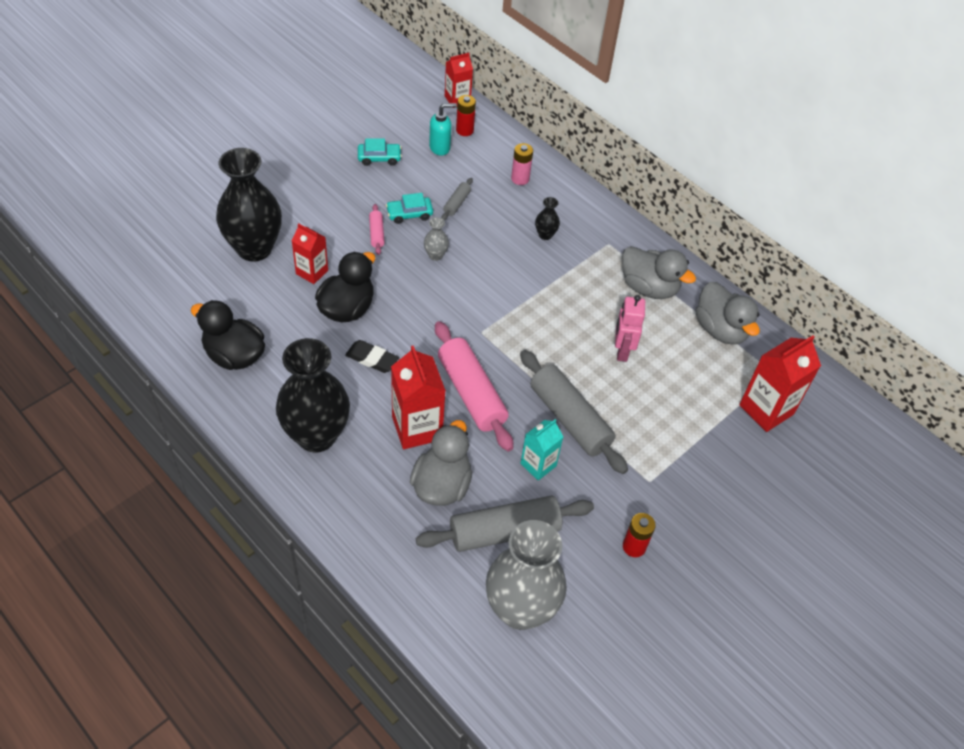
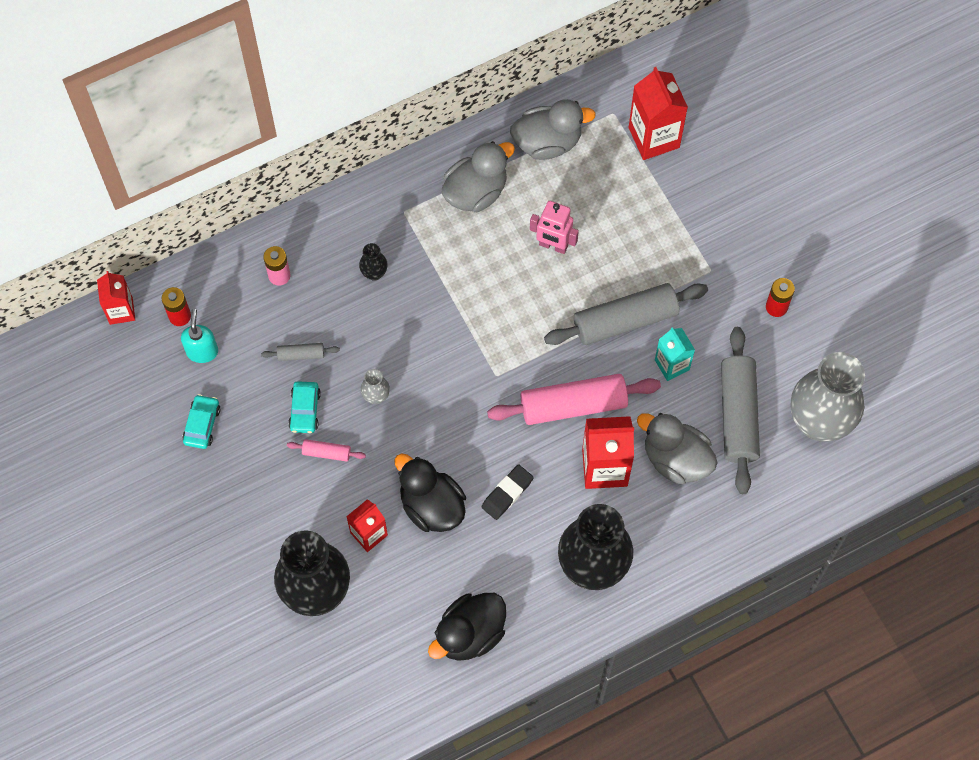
camera: 70 degrees left, 15 degrees up
grey rolling pin [441,178,473,220] -> grey rolling pin turned 45 degrees counterclockwise [261,343,340,361]

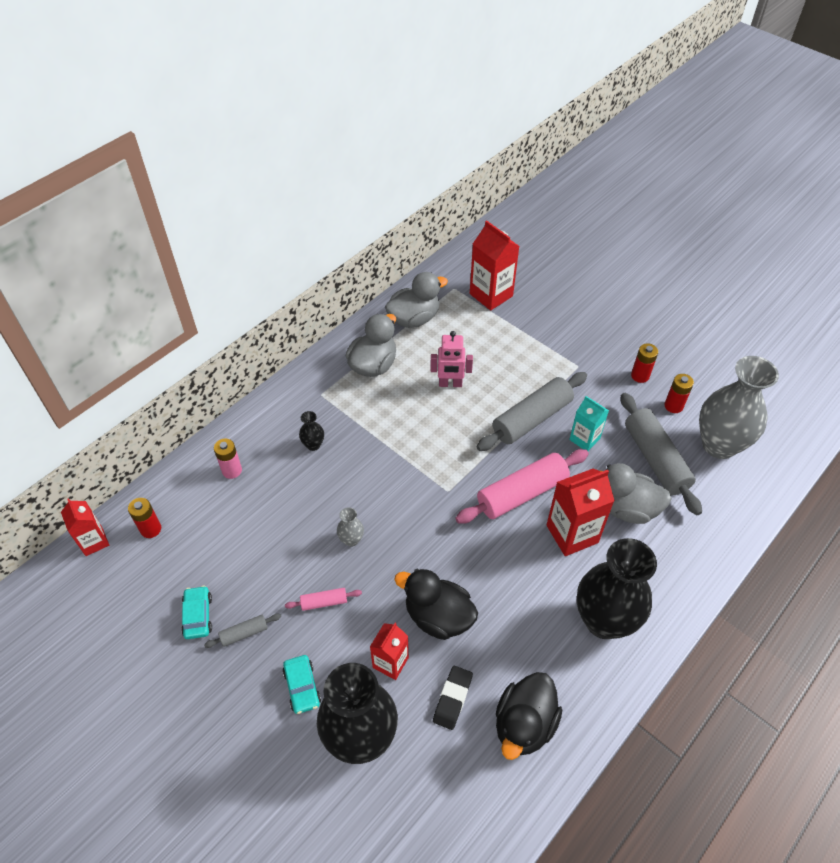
camera: 20 degrees left, 15 degrees down
turquoise soap dispenser [181,309,218,363] -> none
grey rolling pin [261,343,340,361] -> grey rolling pin moved to [204,614,281,648]
turquoise car [288,381,321,433] -> turquoise car moved to [282,655,321,714]
black eraser [481,465,534,520] -> black eraser moved to [433,666,473,730]
none -> red battery [664,374,694,413]

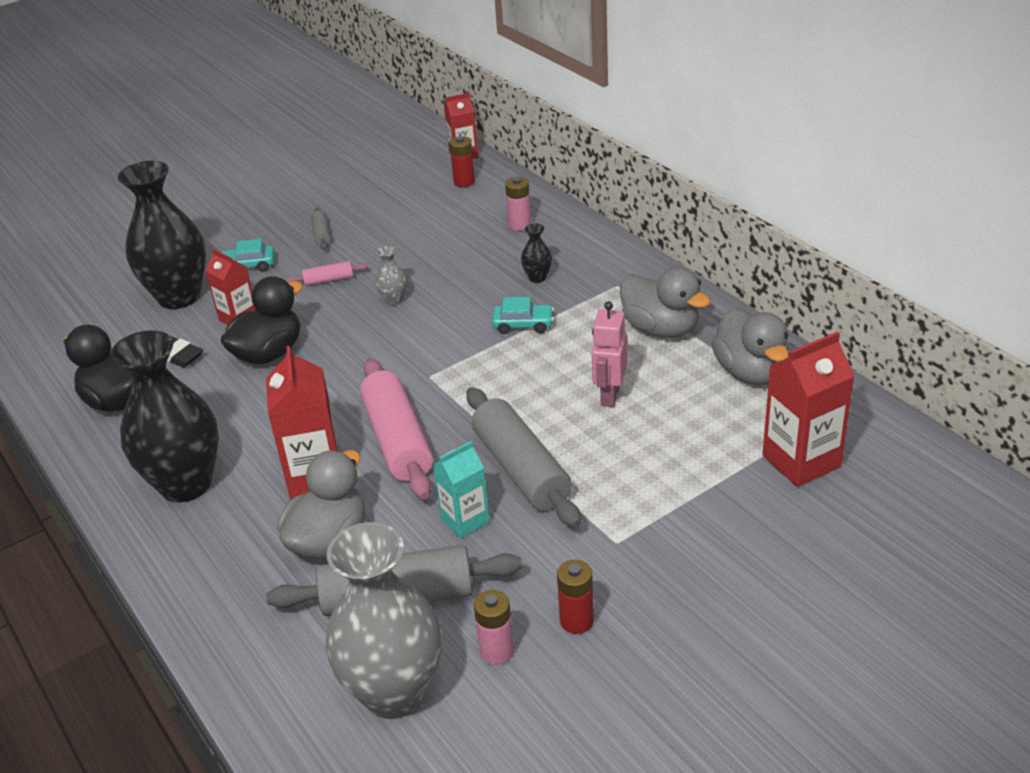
camera: 105 degrees right, 15 degrees down
turquoise car [181,586,212,639] -> turquoise car moved to [492,297,554,334]
pink rolling pin [285,588,362,611] -> pink rolling pin turned 75 degrees clockwise [286,261,369,286]
red battery [664,374,694,413] -> pink battery [474,590,514,665]

